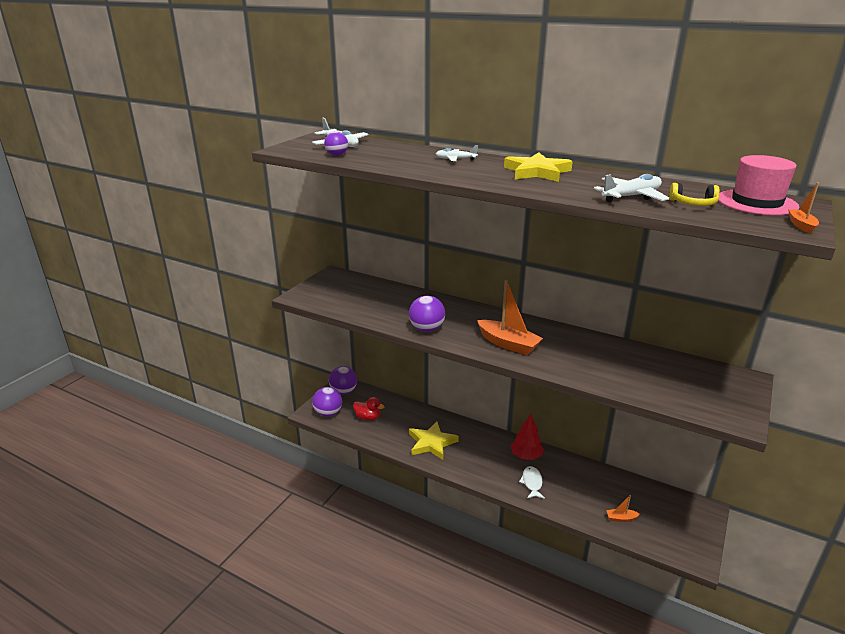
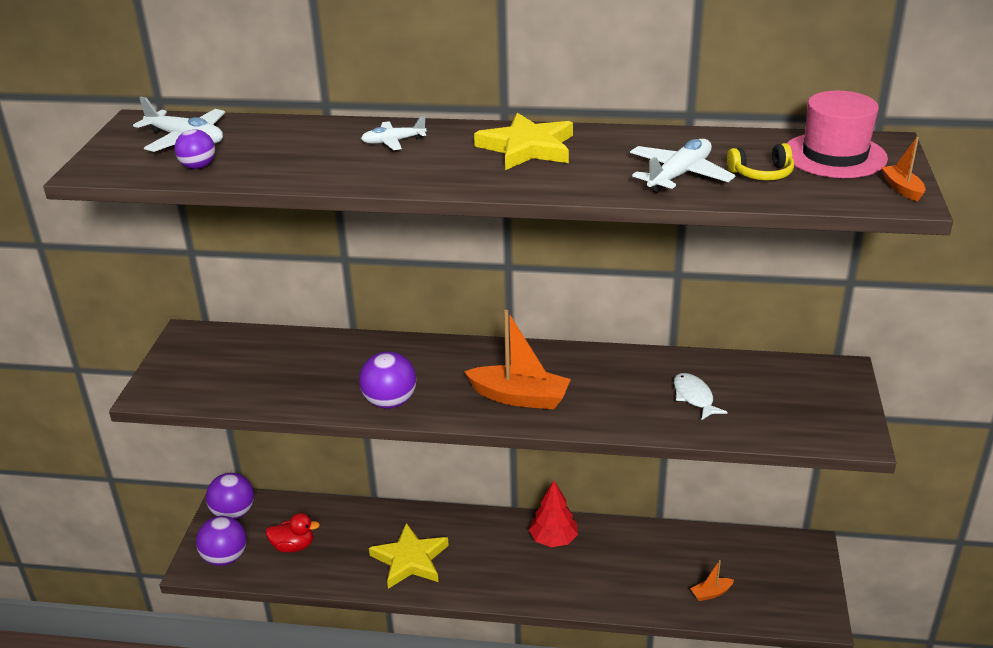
camera: 20 degrees left, 5 degrees up
white fish [519,466,545,499] -> white fish moved to [674,373,728,420]

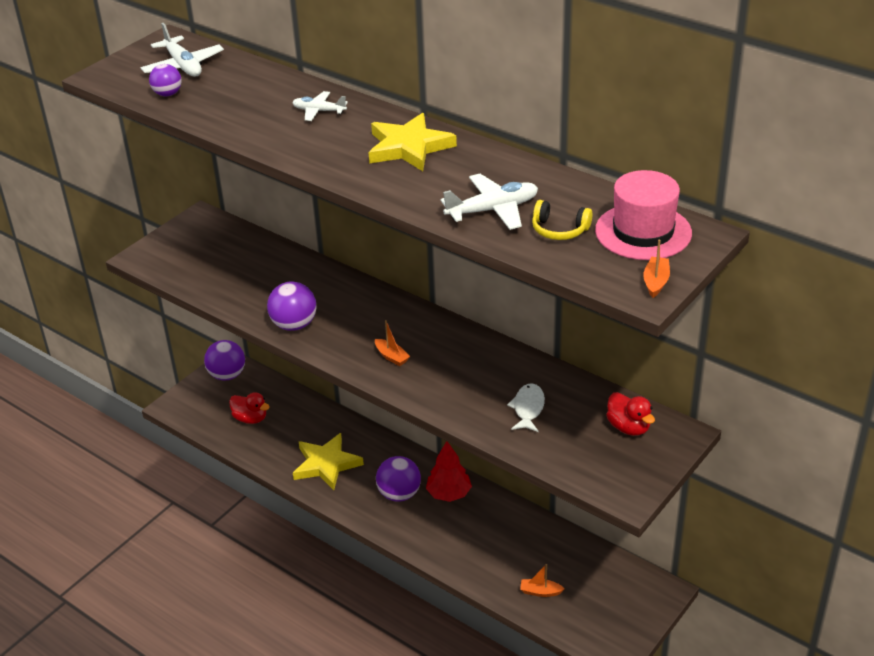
camera: 30 degrees right, 5 degrees up
purple ball [196,516,247,566] -> purple ball moved to [376,456,421,502]
orange boat [464,310,571,410] -> orange boat [375,320,410,366], size x0.48
none -> red duck [606,392,655,436]

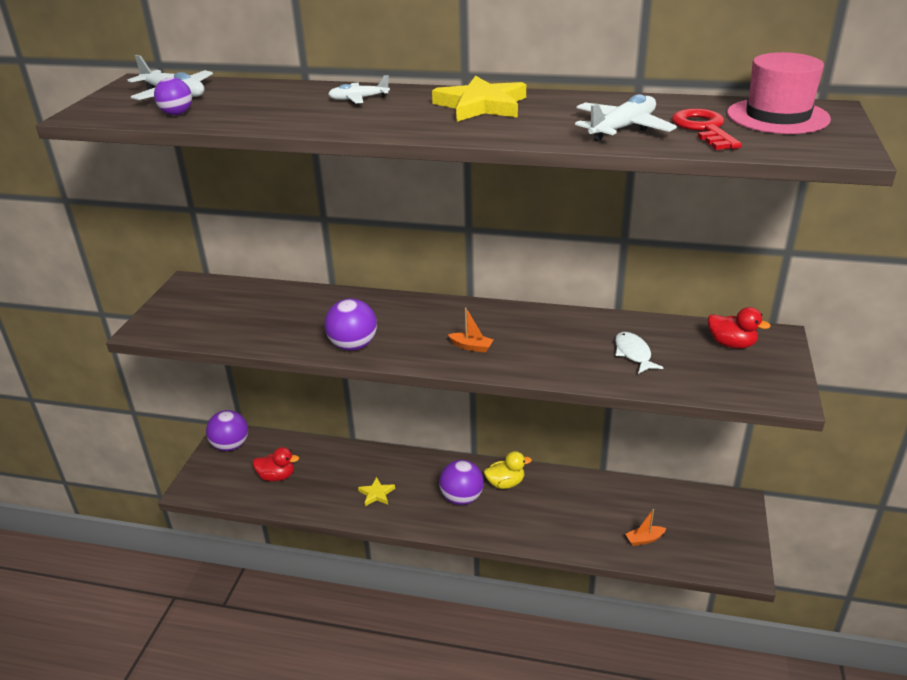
camera: 25 degrees left, 5 degrees down
yellow star [293,433,364,490] -> yellow star [358,477,395,506], size x0.52
red tree [426,441,472,502] -> yellow duck [484,451,532,489]
yellow headphones [532,200,593,240] -> red key [672,108,742,150]
orange boat [643,240,670,298] -> none

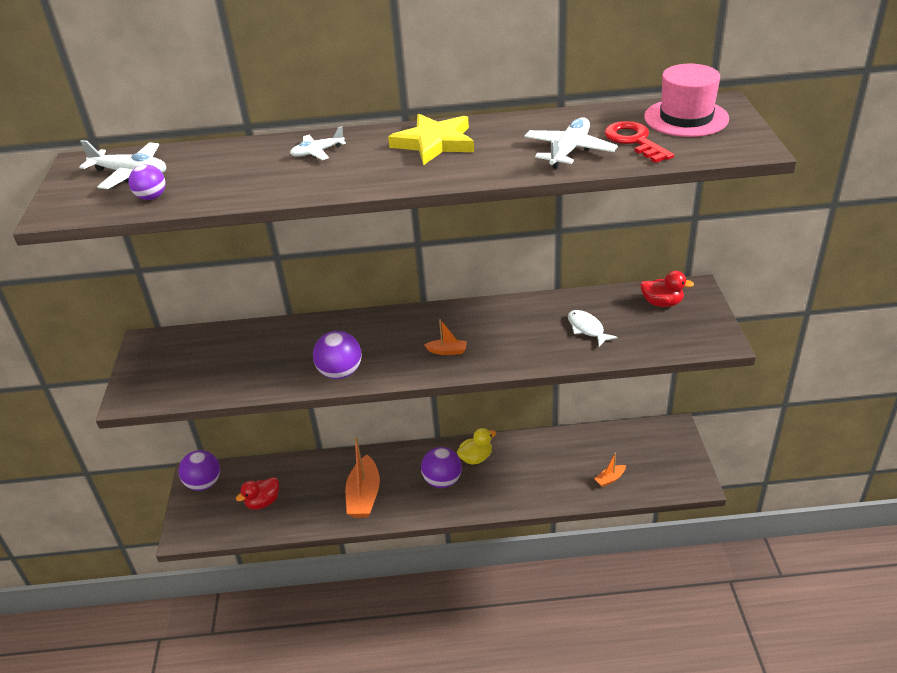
camera: 15 degrees left, 5 degrees up
red duck [253,447,299,481] -> red duck turned 150 degrees clockwise [236,477,279,510]
yellow star [358,477,395,506] -> orange boat [345,437,380,518]

